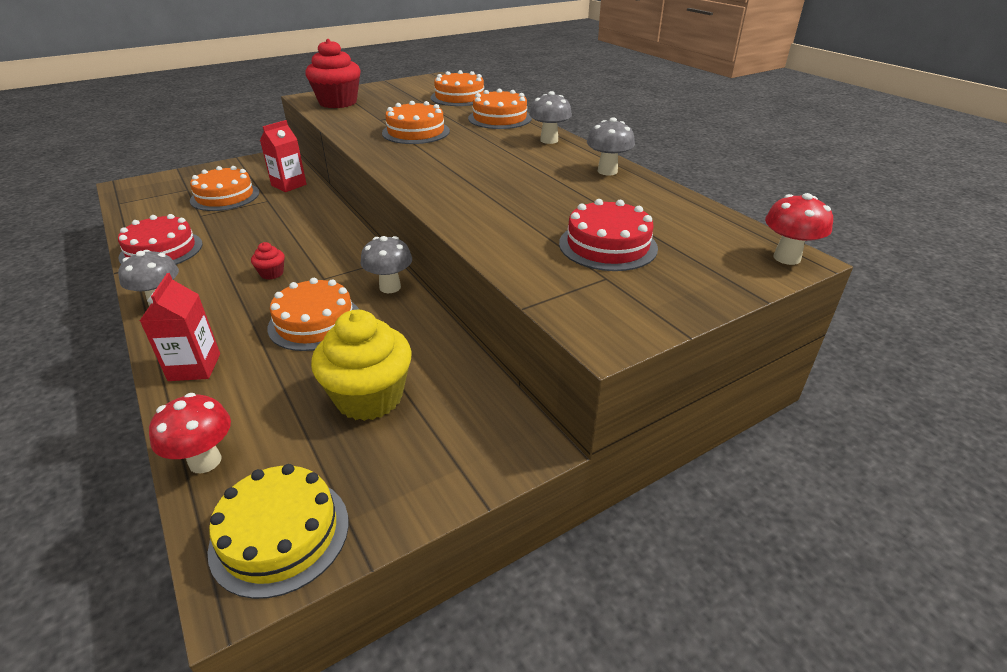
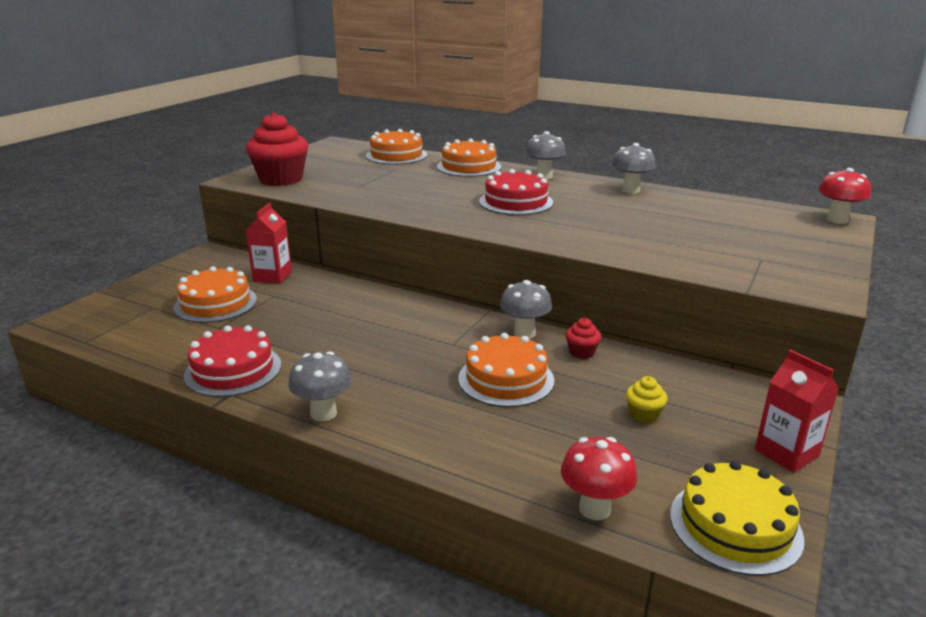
camera: 30 degrees left, 10 degrees down
red carton [140,273,220,381] -> red carton moved to [755,350,839,473]
red cupcake [251,242,285,280] -> red cupcake moved to [565,318,601,359]
yellow cupcake [311,310,412,421] -> yellow cupcake [626,376,668,423], size x0.44
orange cake [382,101,450,144] -> none
red cake [559,199,658,271] -> red cake moved to [479,169,553,215]

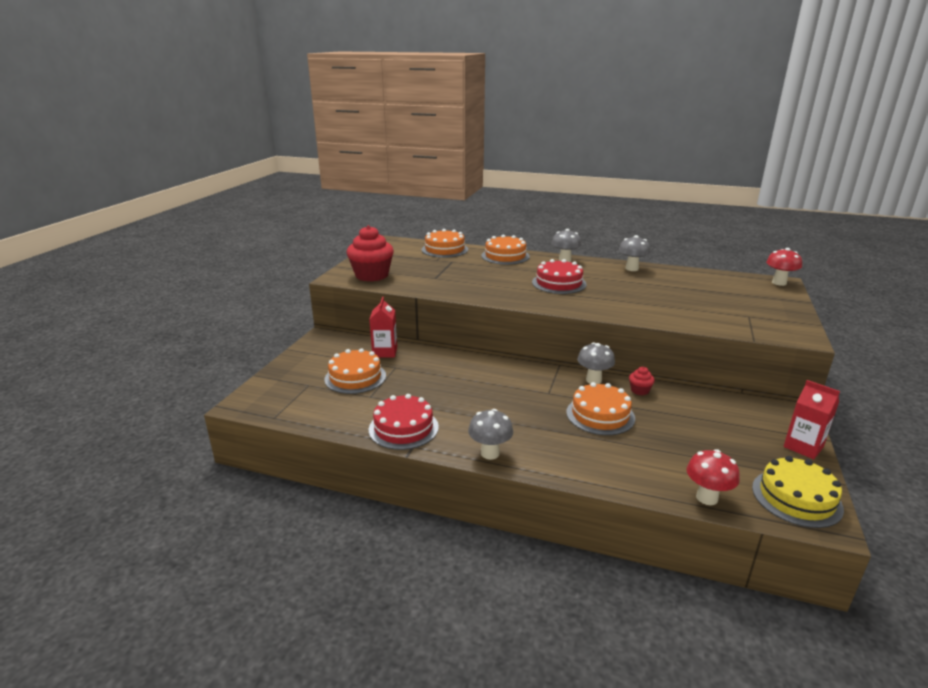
camera: 10 degrees left, 0 degrees up
yellow cupcake [626,376,668,423] -> none

